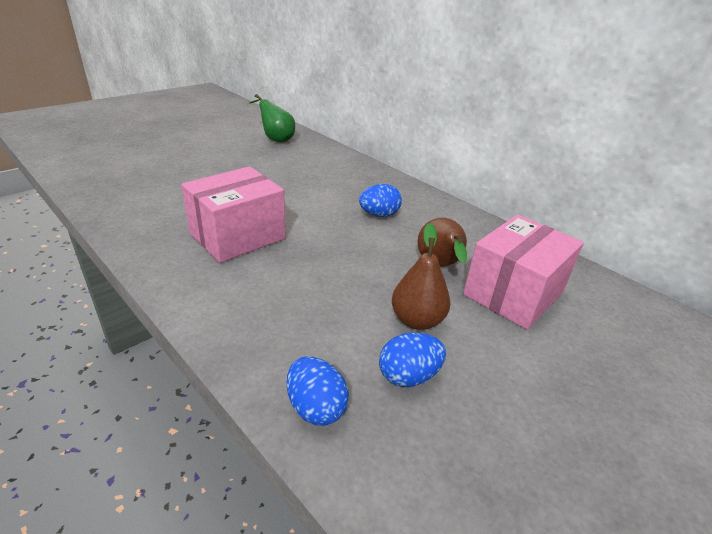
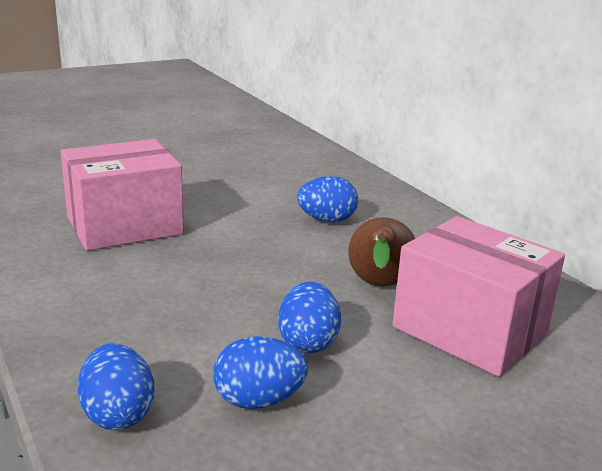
camera: 15 degrees right, 10 degrees down
green pear [249,94,295,143] -> none
brown pear [392,223,450,330] -> blue egg [278,282,341,353]
pink box [463,214,584,330] -> pink box turned 75 degrees clockwise [392,216,565,377]

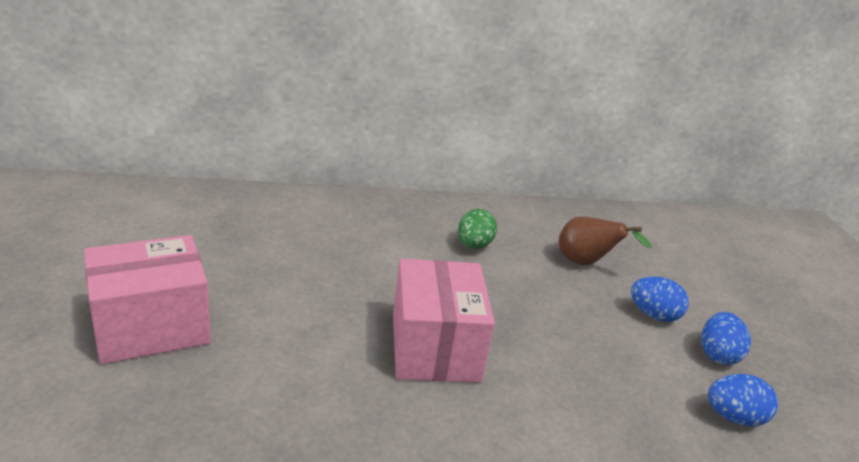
camera: 70 degrees left, 5 degrees up
blue egg [297,176,358,222] -> green egg [458,209,497,249]
pink box [392,216,565,377] -> pink box moved to [84,235,211,364]

